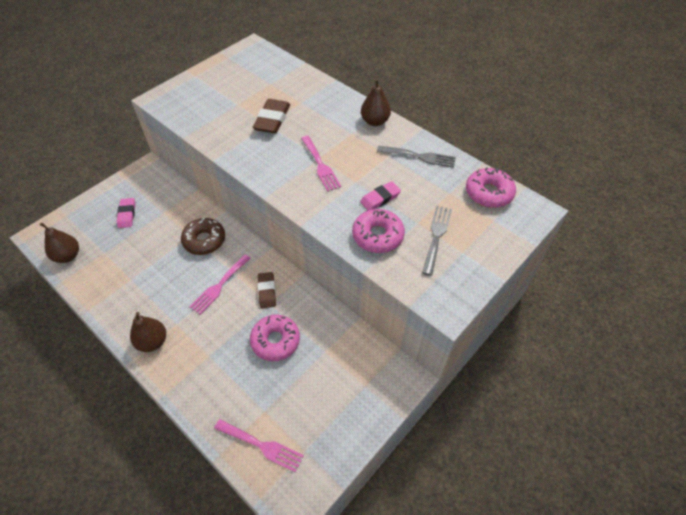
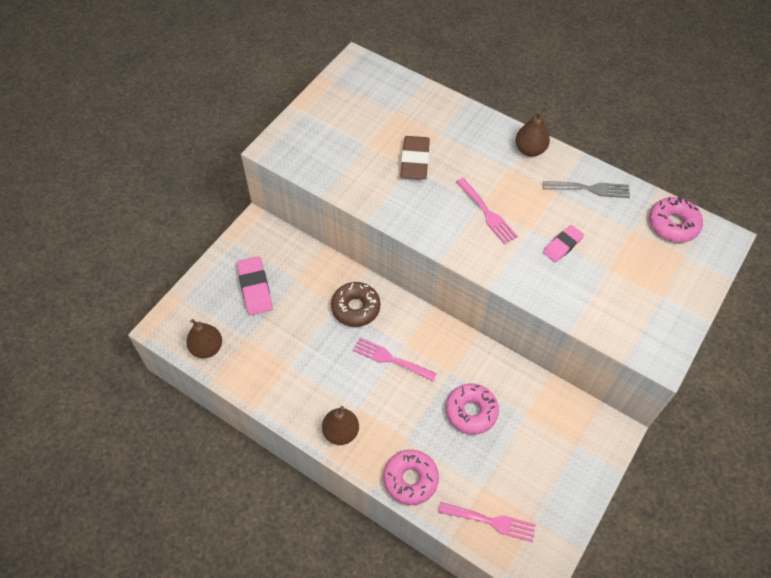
camera: 10 degrees left, 5 degrees up
pink eraser [116,198,135,228] -> pink eraser [237,256,273,315], size x1.51
pink fork [190,254,251,315] -> pink fork turned 90 degrees clockwise [353,338,437,382]
brown eraser [258,272,276,308] -> none
pink donut [352,209,405,253] -> pink donut moved to [383,450,439,505]
grey fork [422,206,452,276] -> none

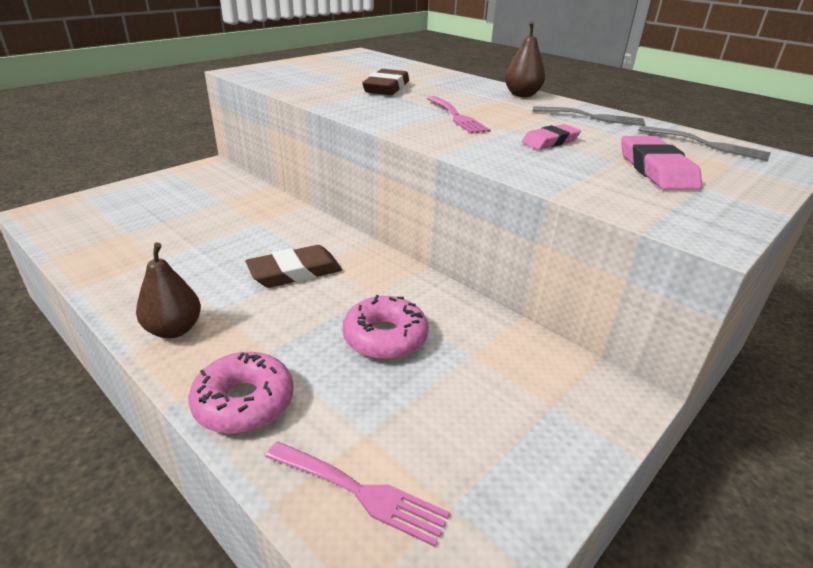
camera: 10 degrees right, 25 degrees down
brown pear [186,319,222,358] -> none
pink eraser [237,256,273,315] -> pink eraser moved to [621,136,702,190]
brown donut [331,282,380,327] -> none
pink fork [353,338,437,382] -> brown eraser [245,245,342,288]
pink donut [649,197,703,242] -> grey fork [639,126,771,161]

